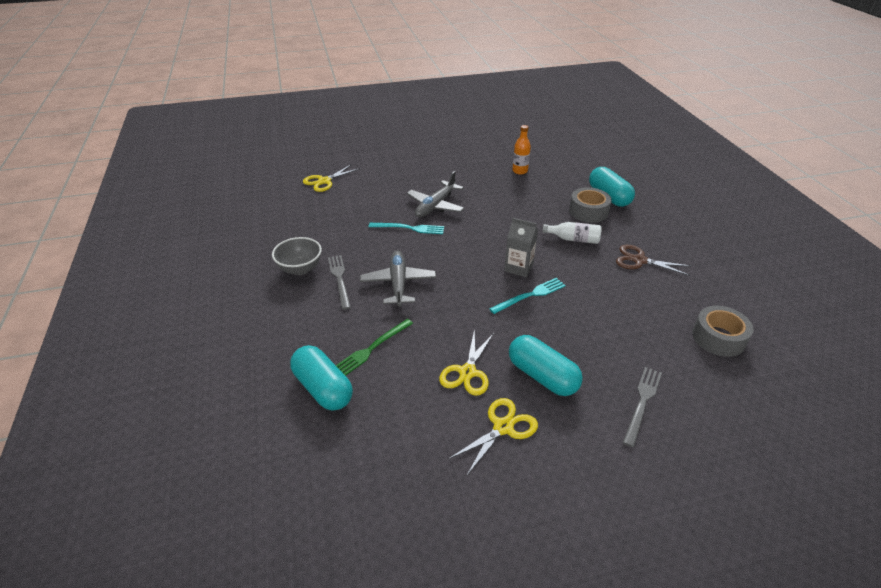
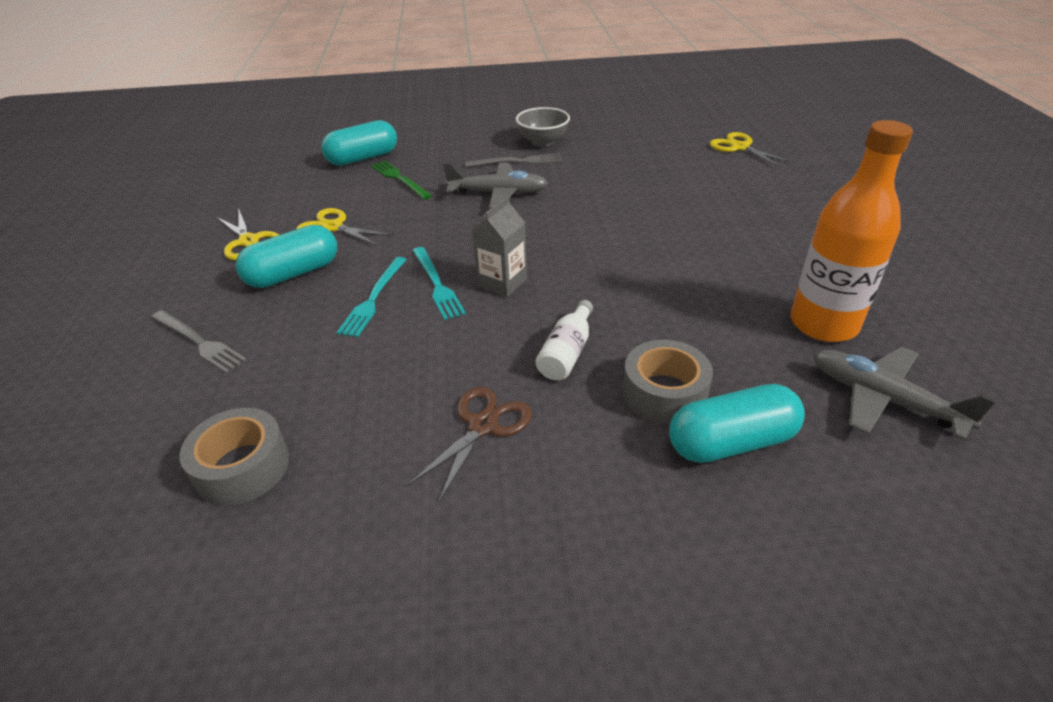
camera: 100 degrees right, 0 degrees up
turquoise fork [369,223,444,234] -> turquoise fork moved to [337,257,407,337]
grey plane [407,171,465,217] -> grey plane moved to [813,347,996,441]
orange bottle [512,125,531,175] -> orange bottle [791,120,913,342], size x1.98

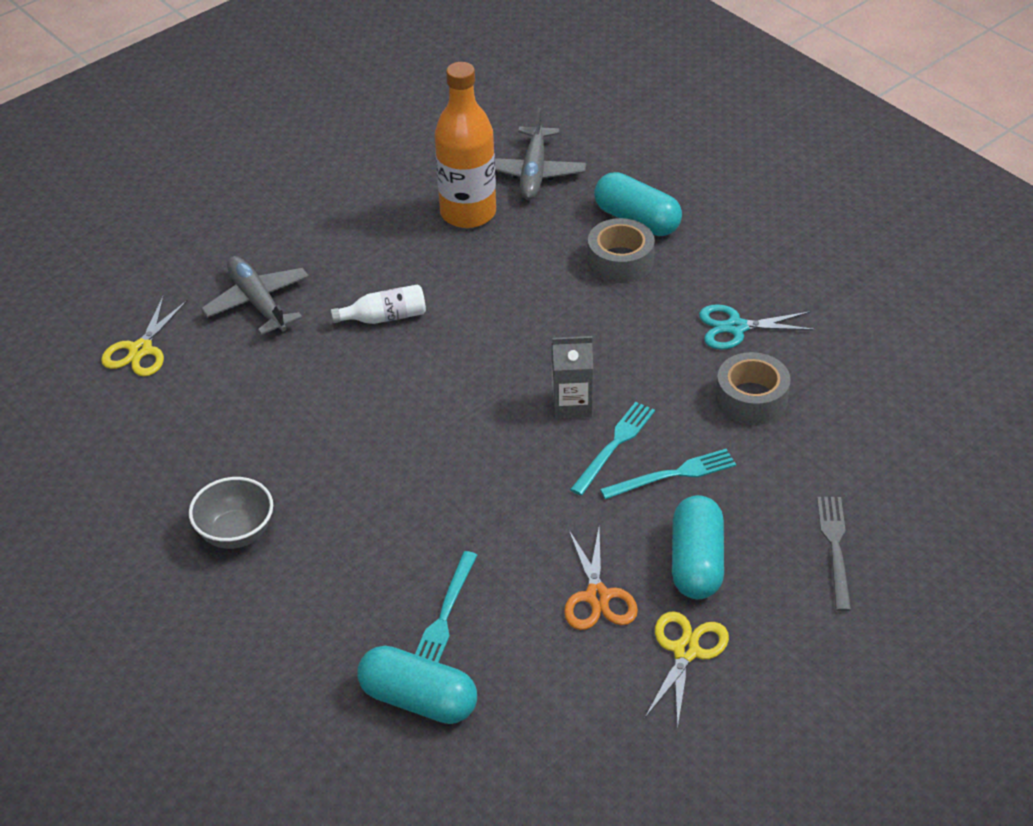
camera: 125 degrees left, 5 degrees up
grey tape [180,408,289,505] -> grey tape moved to [716,352,791,425]
turquoise capsule [236,225,337,288] -> turquoise capsule turned 75 degrees clockwise [672,495,724,599]
yellow scissors [296,208,394,246] -> orange scissors [564,528,638,630]
green fork [371,161,432,199] -> turquoise fork [415,551,477,663]
brown scissors [407,387,532,503] -> turquoise scissors [699,304,816,350]
grey plane [443,163,548,208] -> grey plane moved to [201,256,309,335]
grey fork [465,153,562,167] -> none
white bottle [536,300,593,380] -> white bottle moved to [331,284,426,324]

